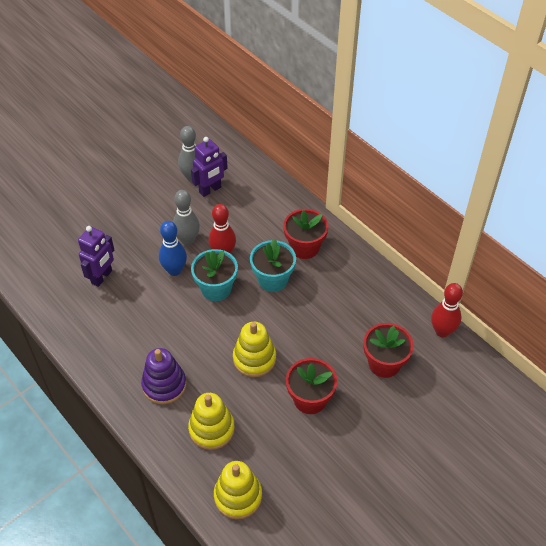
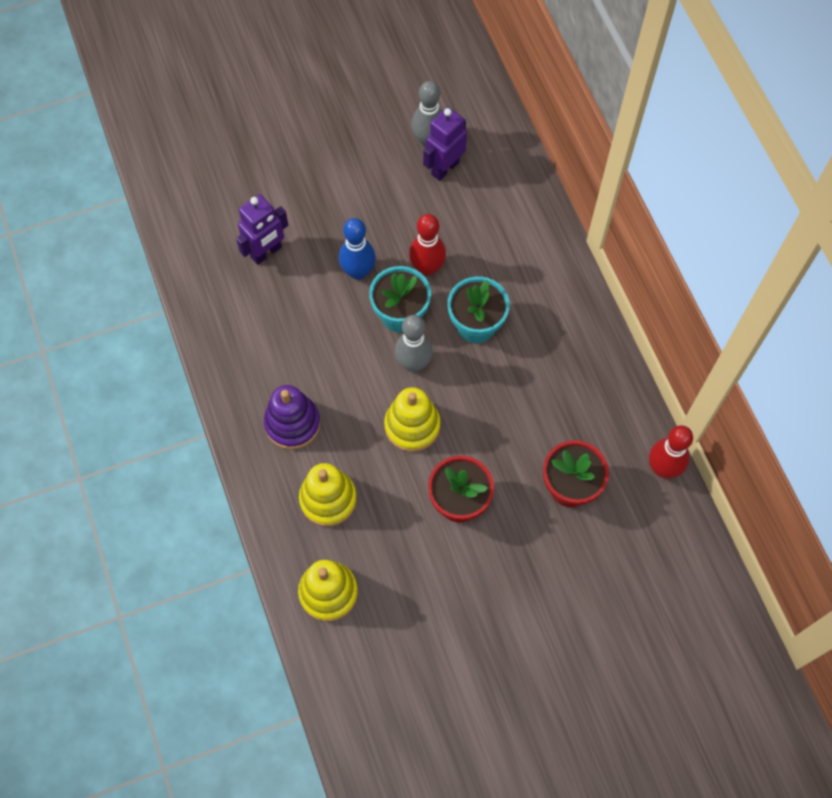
camera: 20 degrees right, 15 degrees up
grey bowling pin [173,190,200,245] -> grey bowling pin moved to [395,315,433,372]
purple robot [191,137,228,197] -> purple robot turned 150 degrees clockwise [423,107,467,181]
red flower pot [283,209,328,259] -> none

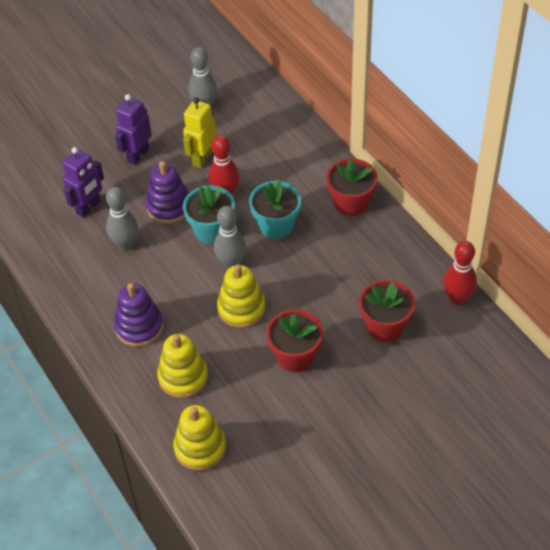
camera: 10 degrees left, 15 degrees down
blue bowling pin [339,218,376,280] -> purple stacking toy [146,161,189,224]
purple robot [423,107,467,181] -> purple robot moved to [115,94,152,165]
none -> grey bowling pin [106,187,138,251]
none -> yellow robot [183,97,216,168]
none -> red flower pot [326,158,378,216]

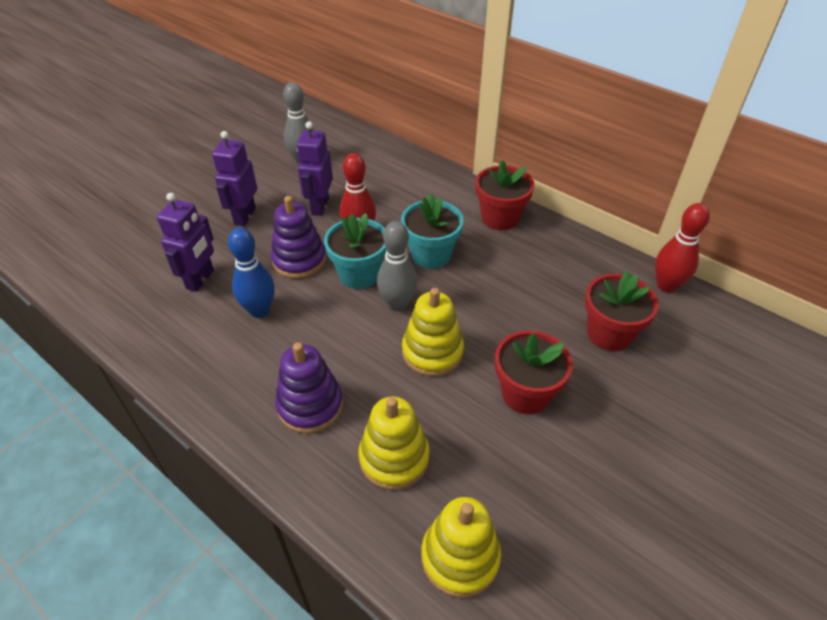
camera: 20 degrees left, 5 degrees down
grey bowling pin [106,187,138,251] -> blue bowling pin [228,228,275,318]
yellow robot [183,97,216,168] -> purple robot [297,121,333,216]

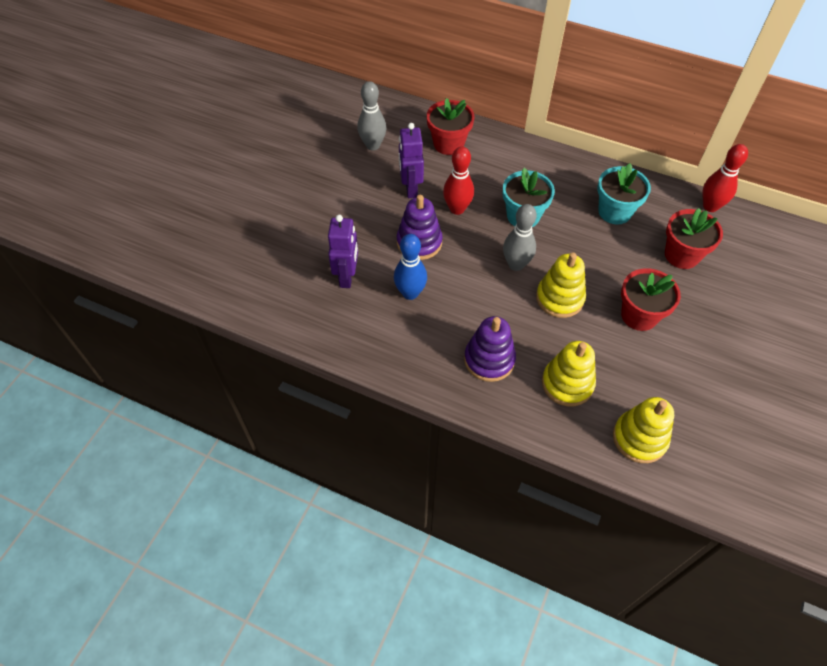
camera: 15 degrees left, 10 degrees up
purple robot [212,131,257,226] -> none
turquoise flower pot [324,213,387,289] -> turquoise flower pot moved to [597,163,651,225]
red flower pot [475,160,534,230] -> red flower pot moved to [427,98,475,155]

